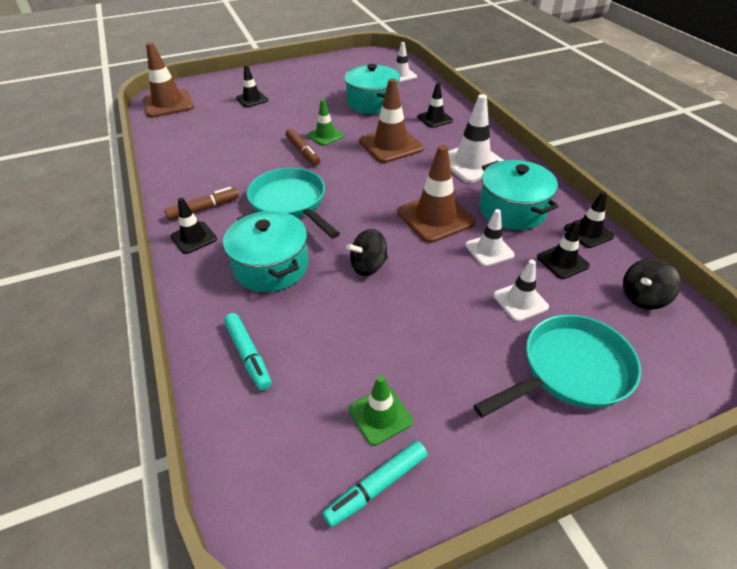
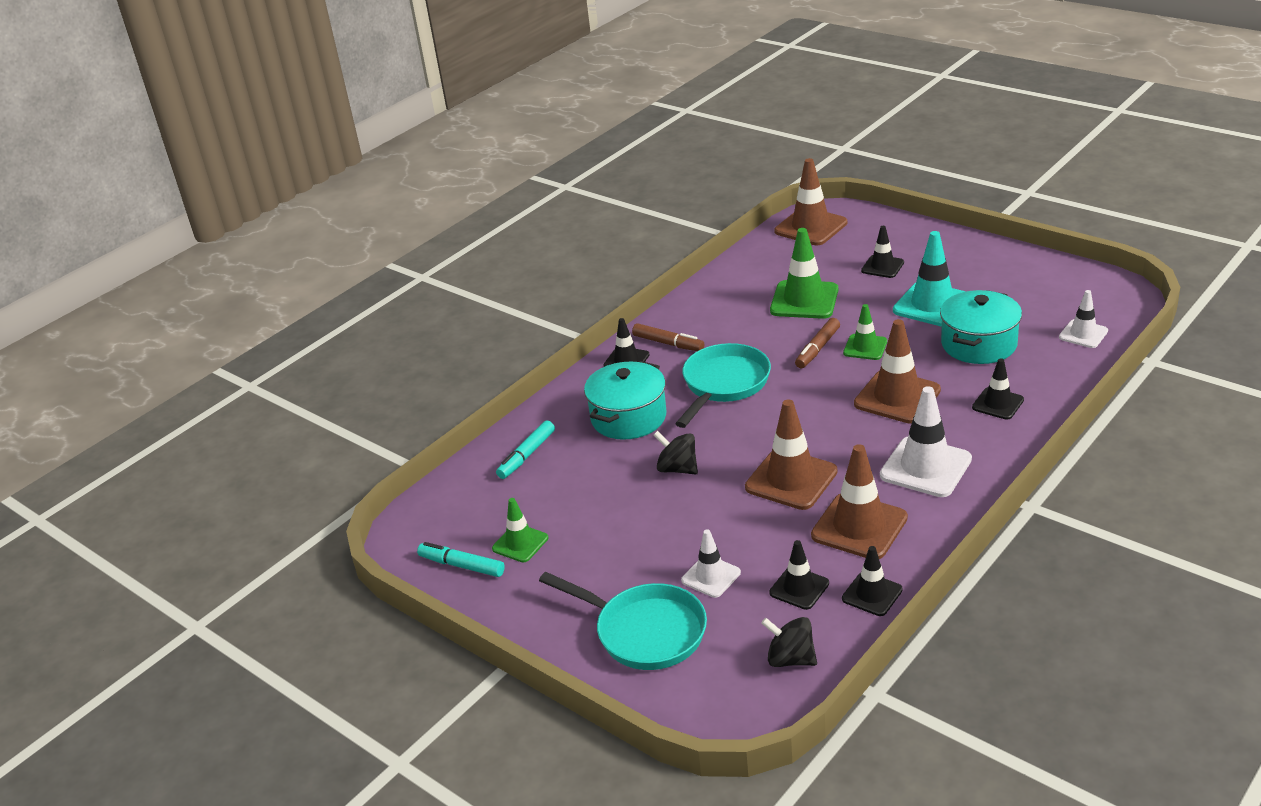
camera: 65 degrees right, 10 degrees down
white traffic cone [465,209,515,267] -> none
turquoise pot [479,160,559,230] -> brown traffic cone [811,444,908,559]
none -> green traffic cone [770,228,838,319]
none -> turquoise traffic cone [893,231,966,327]

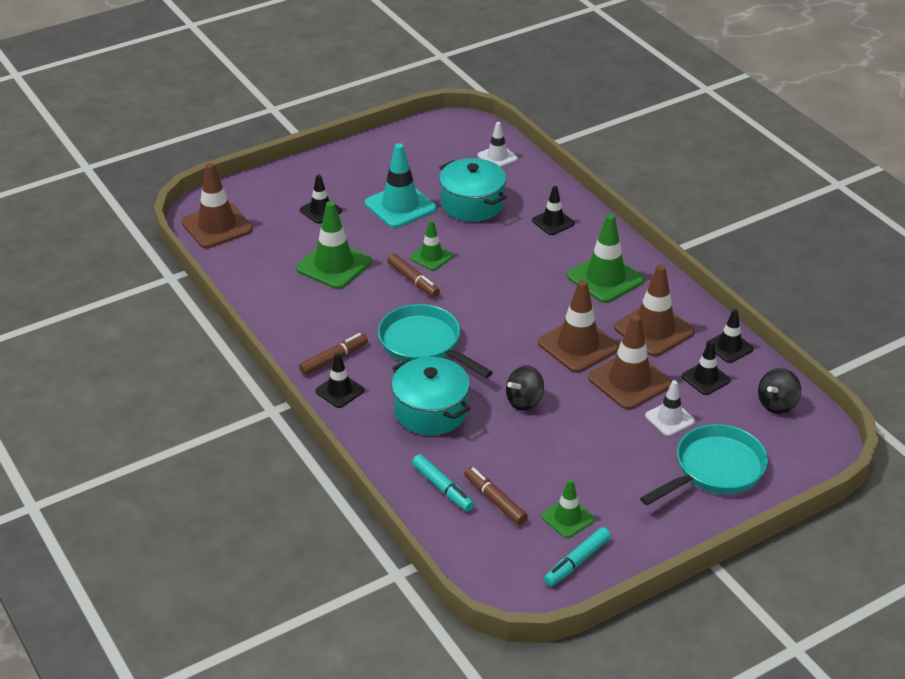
camera: 75 degrees left, 5 degrees up
brown traffic cone [854,319,941,423] -> brown traffic cone moved to [588,315,671,410]
white traffic cone [880,386,972,497] -> green traffic cone [567,214,644,303]
none -> brown marker [464,467,528,525]

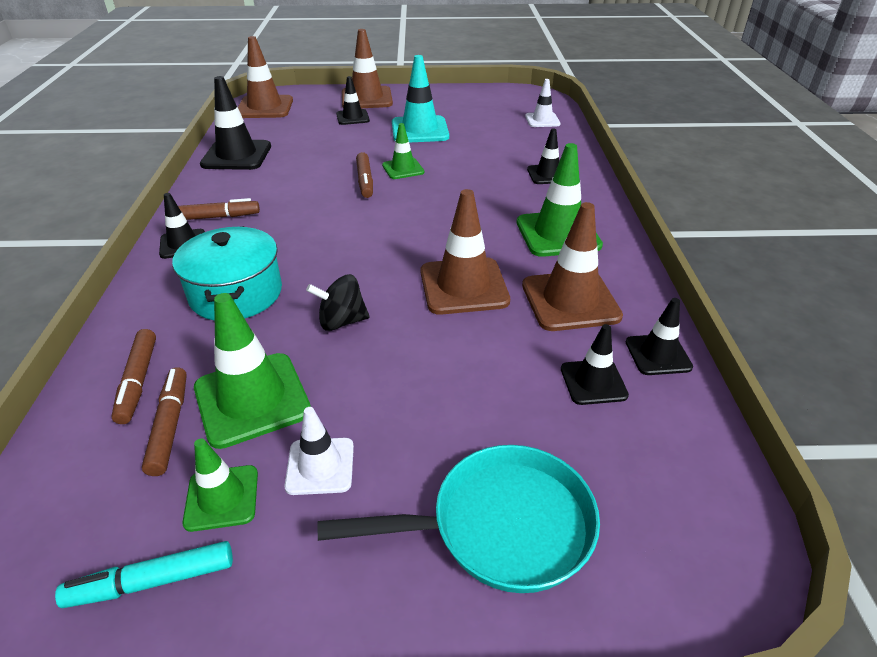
camera: 30 degrees right, 0 degrees up
green traffic cone [296,201,372,289] -> green traffic cone moved to [194,293,311,449]
turquoise pan [378,304,493,378] -> none
turquoise marker [412,454,474,511] -> brown marker [111,329,156,424]
turquoise pot [439,158,507,222] -> none
brown traffic cone [588,315,671,410] -> brown traffic cone moved to [342,29,393,108]
white traffic cone [645,380,695,436] -> white traffic cone moved to [284,407,354,495]
black spinning top [758,368,801,414] -> none
none -> black traffic cone [200,76,271,170]

